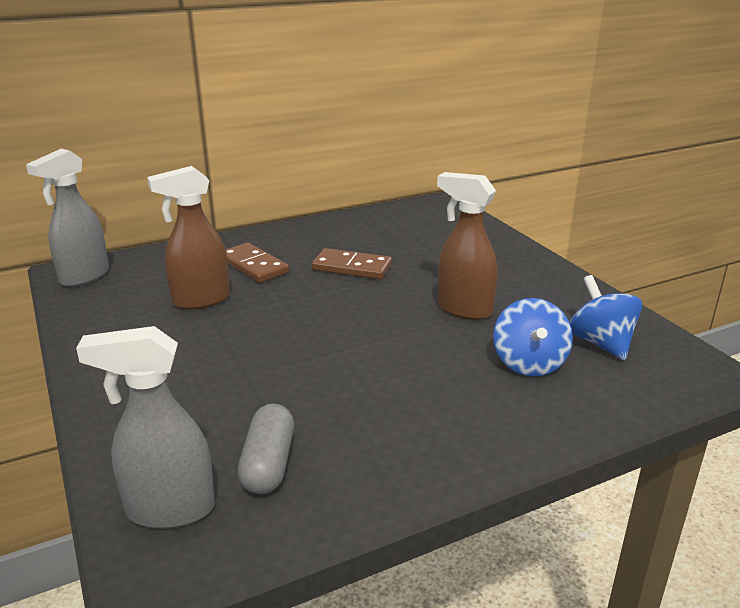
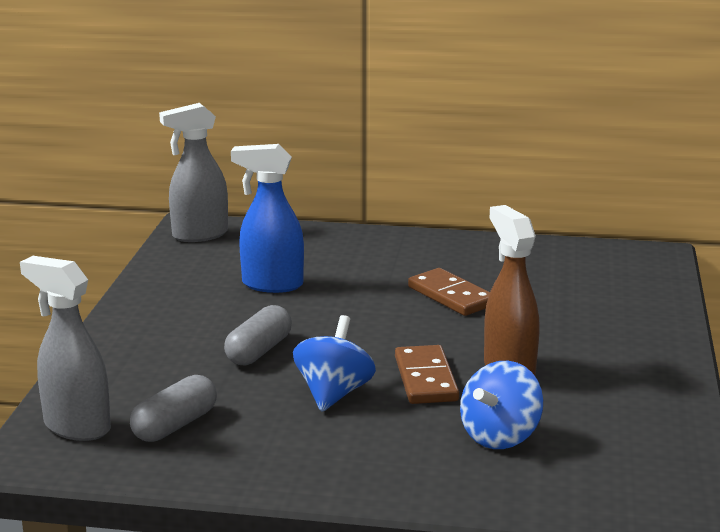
camera: 35 degrees right, 5 degrees down
brown spray bottle [147,166,230,310] -> blue spray bottle [231,144,304,293]
brown domino [225,243,289,283] -> brown domino moved to [395,345,459,404]
blue spinning top [570,275,642,360] -> blue spinning top moved to [293,315,376,412]
none -> grey capsule [224,305,292,366]

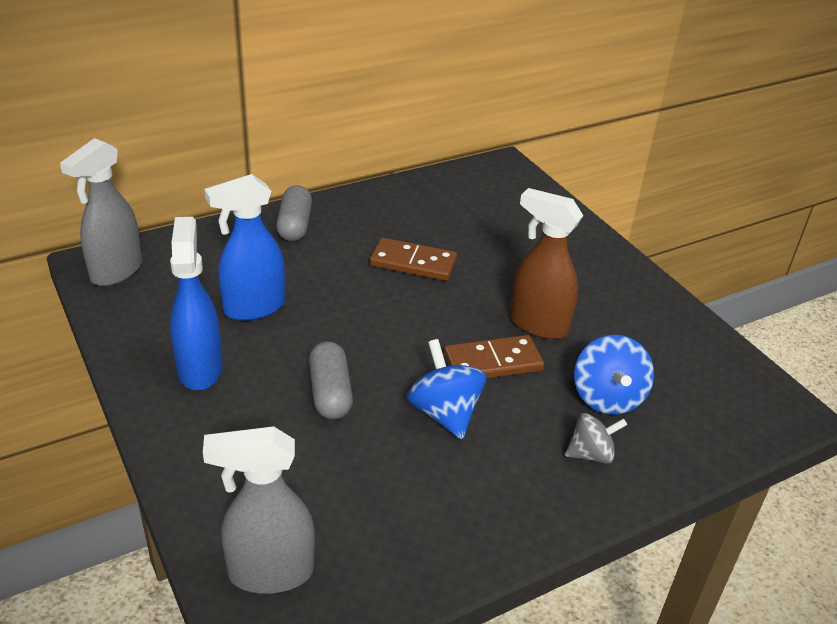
camera: 40 degrees left, 15 degrees up
grey capsule [130,375,217,442] -> grey capsule moved to [276,185,312,242]
brown domino [395,345,459,404] -> brown domino turned 60 degrees counterclockwise [444,335,544,379]
none -> blue spray bottle [170,217,223,390]
none -> grey spinning top [565,413,627,464]

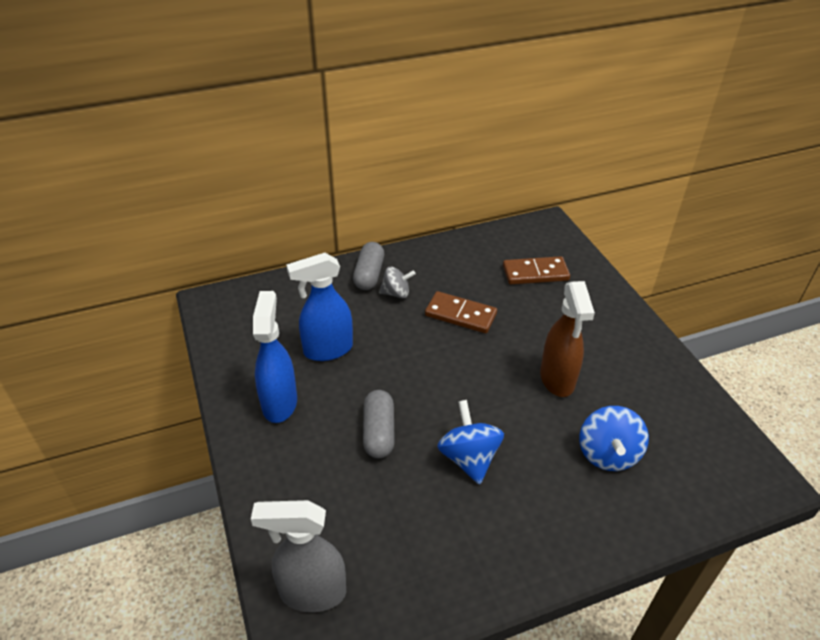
camera: 10 degrees right, 5 degrees up
grey spray bottle [60,138,142,286] -> none
brown domino [444,335,544,379] -> brown domino moved to [503,256,570,284]
brown spray bottle [510,188,584,339] -> brown spray bottle turned 135 degrees counterclockwise [540,281,595,397]
grey spinning top [565,413,627,464] -> grey spinning top moved to [379,267,416,298]

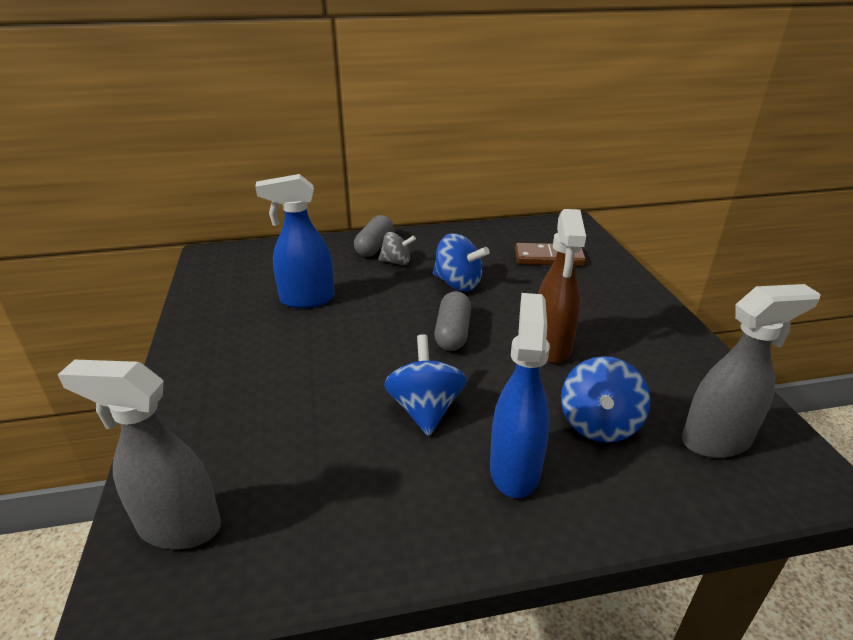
camera: 10 degrees right, 10 degrees down
blue spray bottle [253,291,297,423] -> blue spray bottle moved to [490,293,550,498]
grey capsule [363,390,395,458] -> grey capsule moved to [434,291,471,351]
brown domino [425,291,497,333] -> blue spinning top [433,233,490,291]
none -> grey spray bottle [682,284,821,458]

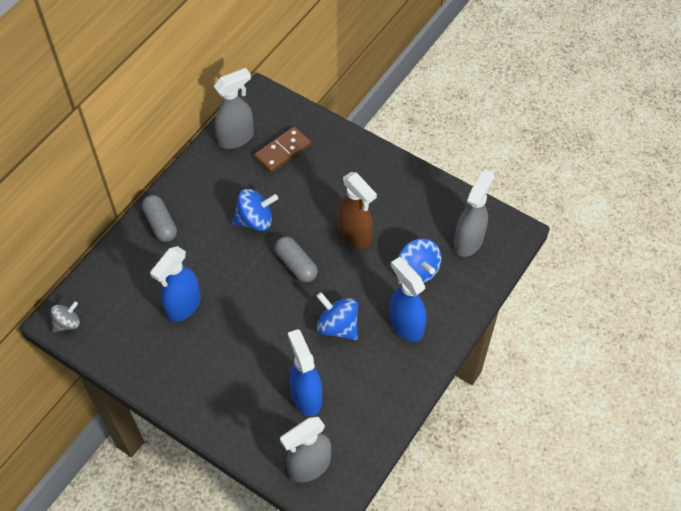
camera: 45 degrees left, 25 degrees up
grey spinning top [378,232,416,265] -> grey spinning top moved to [51,301,80,332]
none -> grey spray bottle [214,68,254,149]
none -> blue spray bottle [288,329,322,416]

